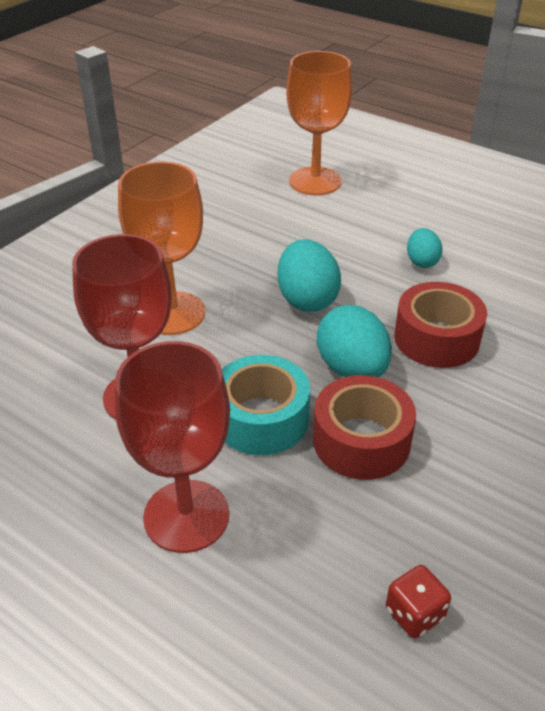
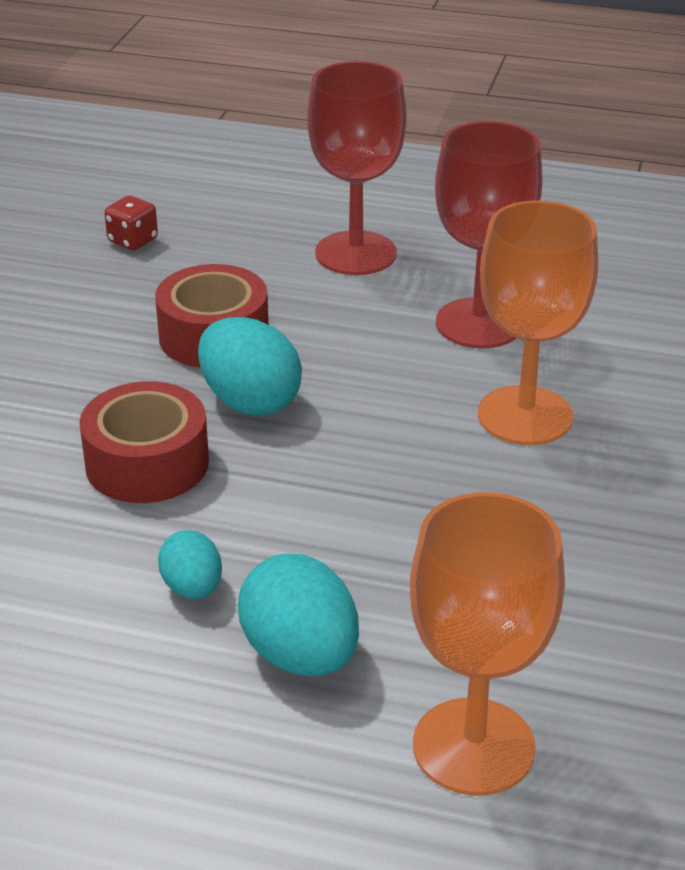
camera: 160 degrees right, 5 degrees down
turquoise tape [222,355,310,455] -> none
turquoise egg [278,239,341,312] -> turquoise egg moved to [238,554,359,676]

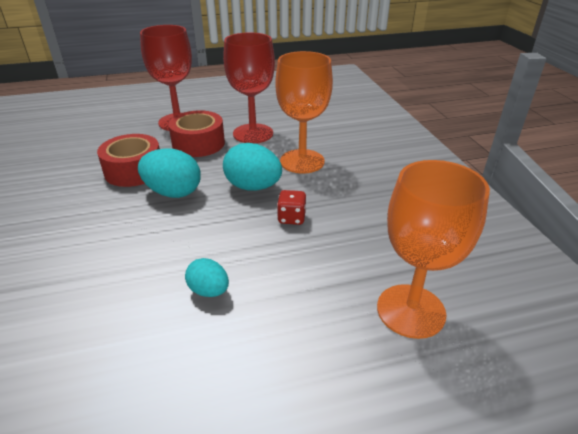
camera: 30 degrees left, 0 degrees up
red tape [79,381,209,503] -> red tape moved to [168,110,225,157]
red dice [104,196,158,250] -> red dice moved to [277,190,306,225]
turquoise egg [238,554,359,676] -> turquoise egg moved to [223,143,282,191]

